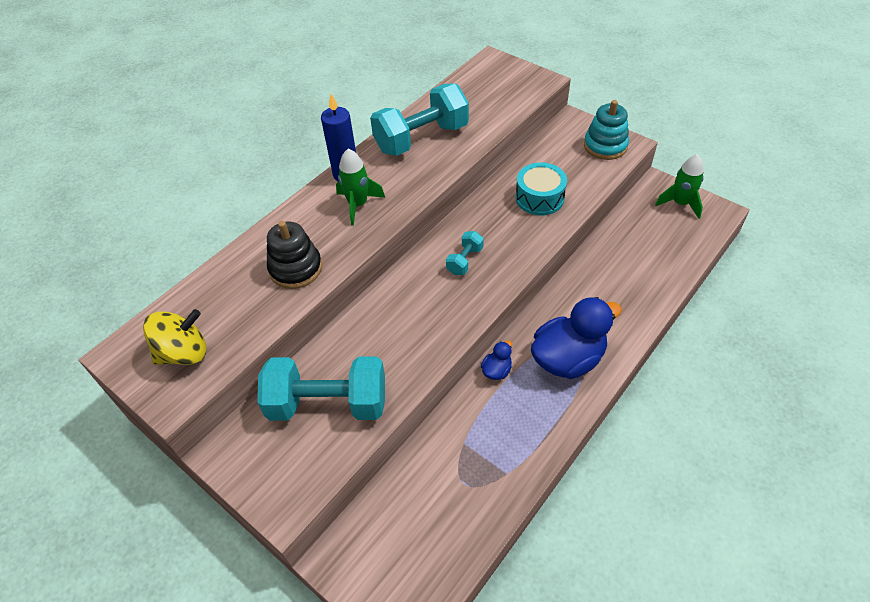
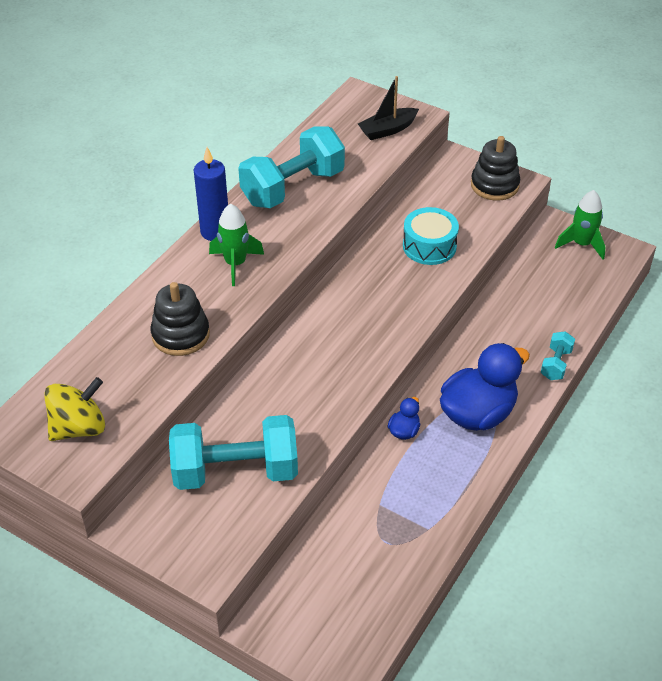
camera: 10 degrees left, 5 degrees down
turquoise dumbbell [446,231,484,275] -> turquoise dumbbell moved to [541,331,575,380]
turquoise stacking toy [584,100,629,160] -> black stacking toy [471,136,520,201]
none -> black boat [358,76,419,140]

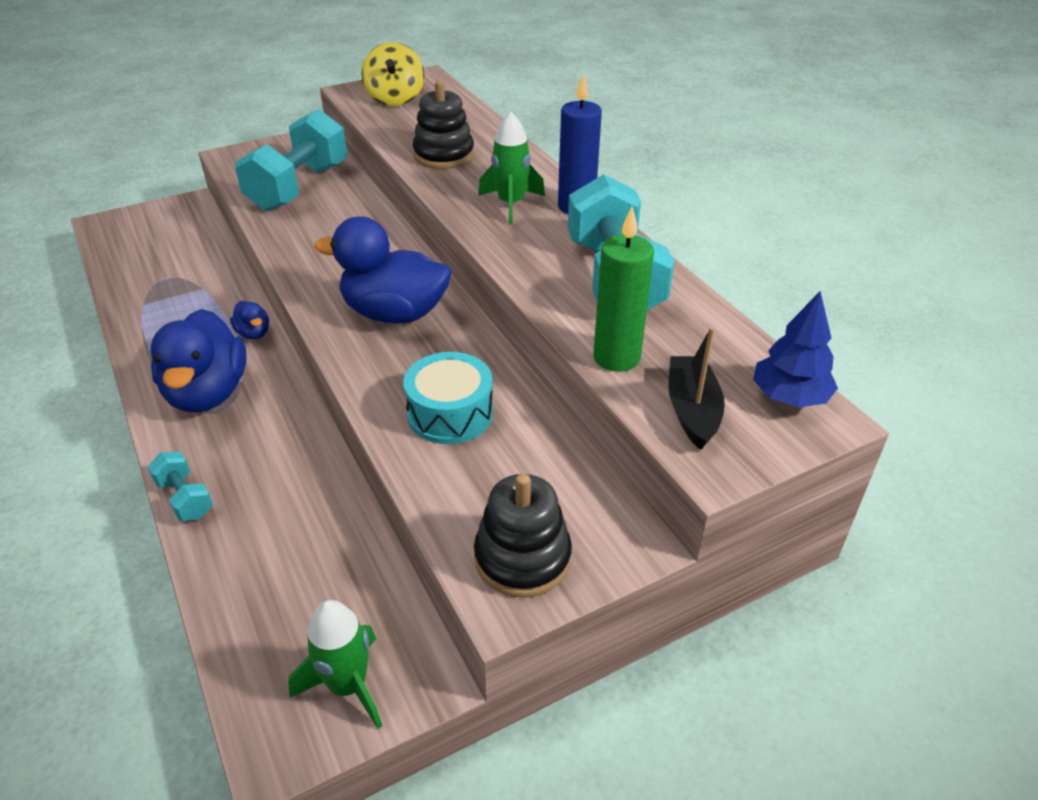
camera: 120 degrees right, 5 degrees down
none -> blue duck [314,216,451,323]
none -> green candle [593,206,654,372]
none -> blue tree [753,291,838,407]

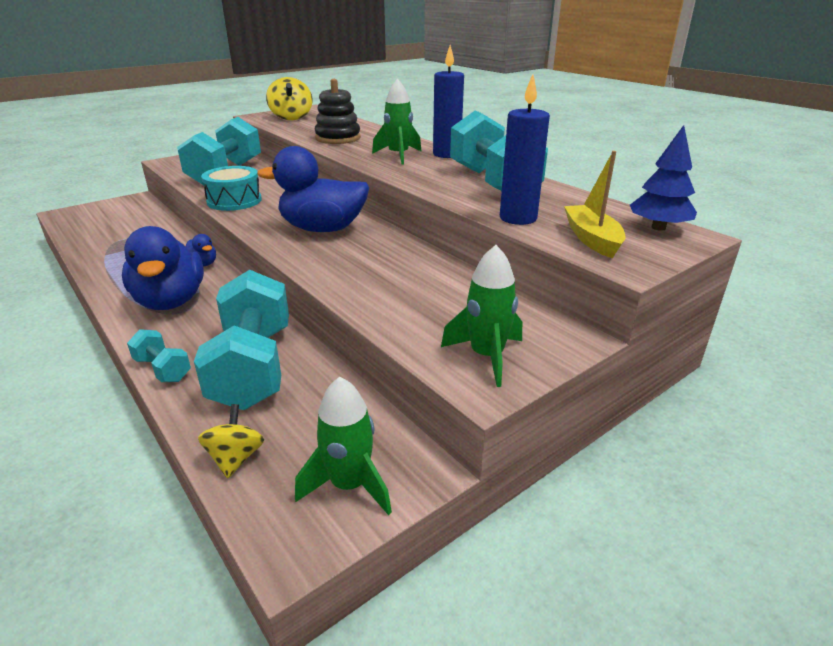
camera: 10 degrees left, 10 degrees down
turquoise drum [403,352,493,444] -> turquoise drum moved to [201,166,262,211]
black stacking toy [474,474,572,598] -> green rocket [441,245,522,387]
green candle [593,206,654,372] -> blue candle [500,74,550,225]
black boat [669,327,725,450] -> yellow boat [564,151,626,258]
none -> turquoise dumbbell [194,270,289,410]
none -> yellow spinning top [198,404,264,478]

